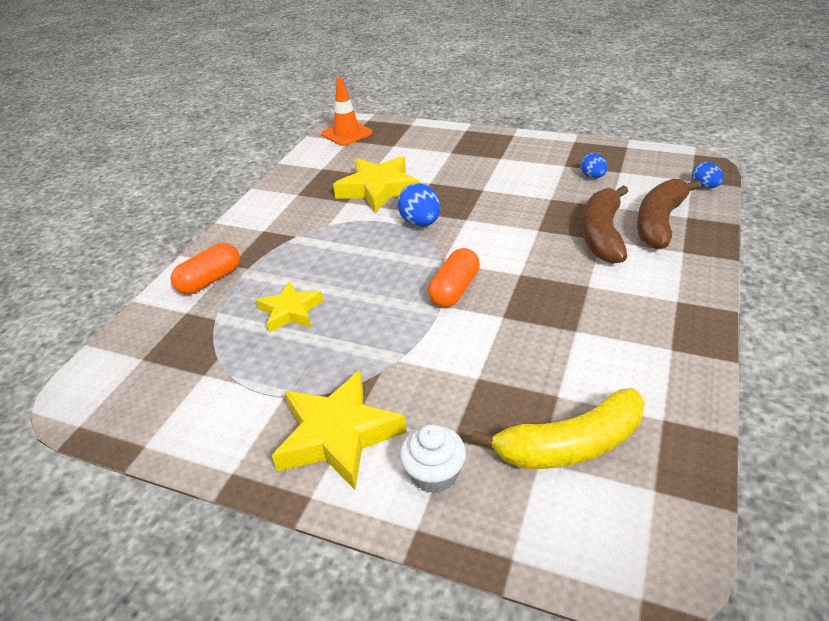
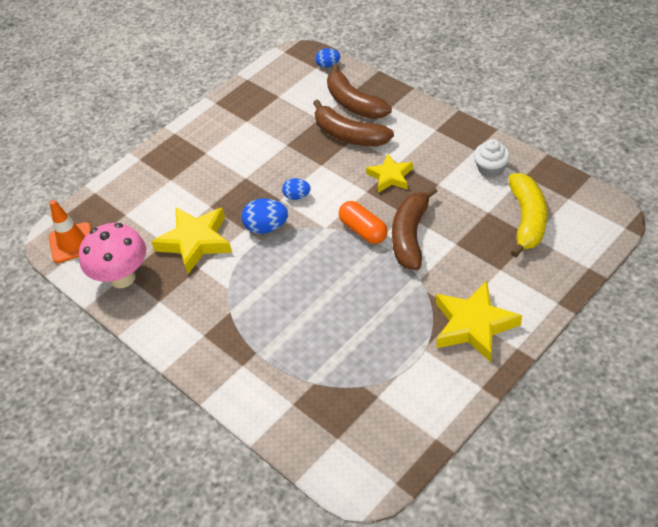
camera: 65 degrees left, 10 degrees up
orange capsule [171,243,240,295] -> none
yellow star [256,281,323,333] -> yellow star moved to [366,154,413,193]
white cupcake [400,424,466,494] -> white cupcake moved to [474,139,510,178]
blue egg [581,153,607,178] -> blue egg moved to [282,178,311,200]
none -> pink mushroom [79,223,146,288]
none -> brown banana [392,186,438,270]

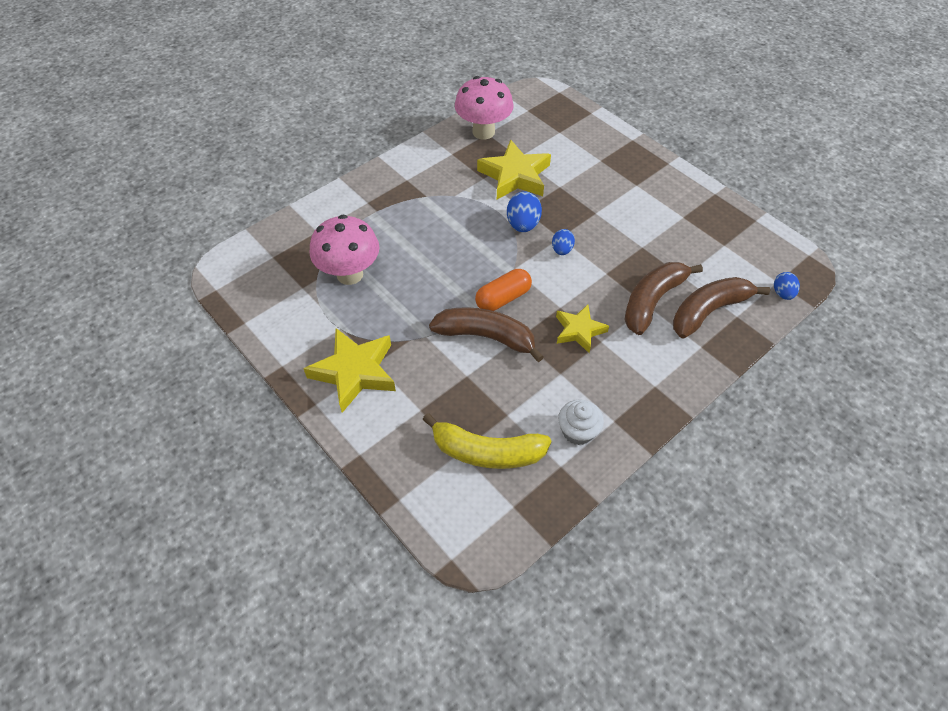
camera: 90 degrees right, 5 degrees up
orange traffic cone [49,200,91,263] -> none
none -> pink mushroom [310,215,380,285]

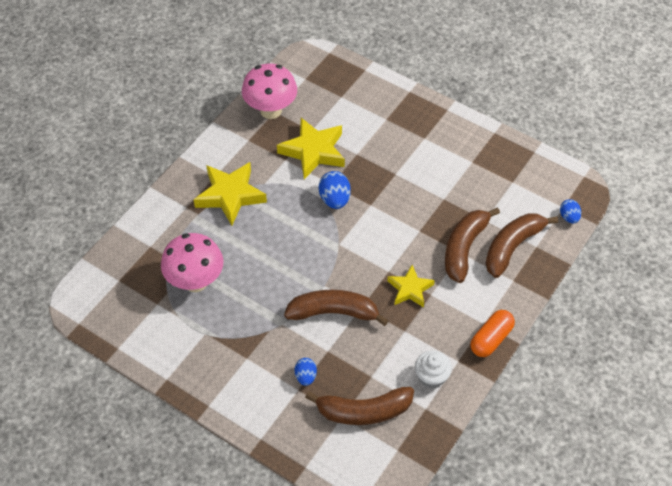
camera: 15 degrees left, 0 degrees up
yellow star [303,328,396,413] -> yellow star moved to [194,162,267,225]
yellow banana [422,413,551,469] -> brown banana [305,387,414,425]
orange capsule [475,269,532,311] -> orange capsule moved to [470,310,515,357]
blue egg [552,229,575,255] -> blue egg moved to [295,358,317,386]

